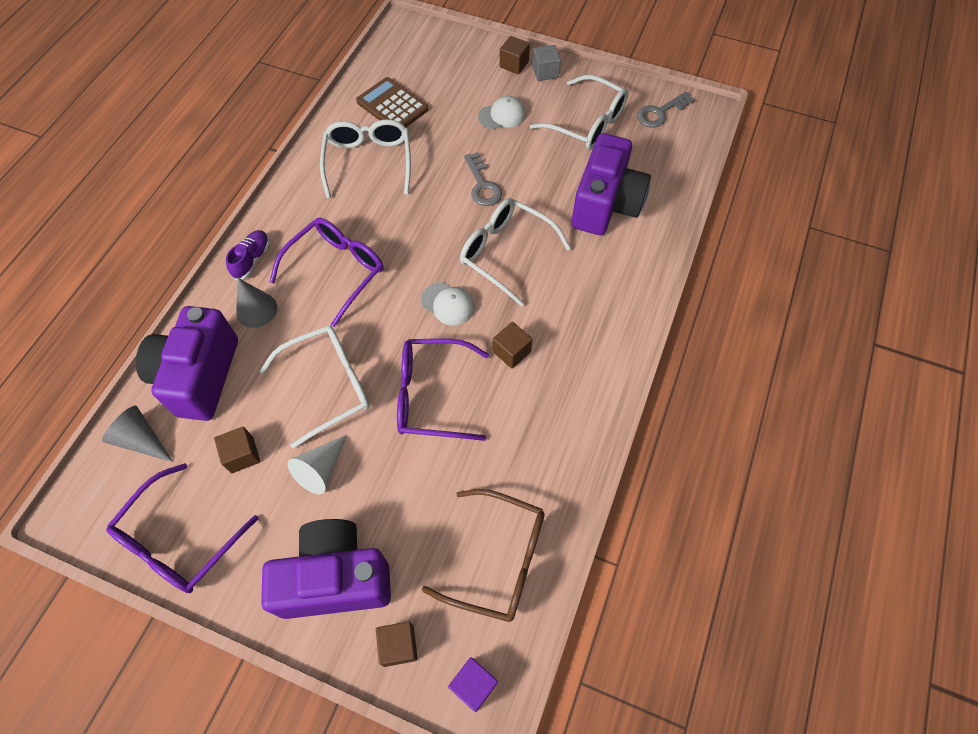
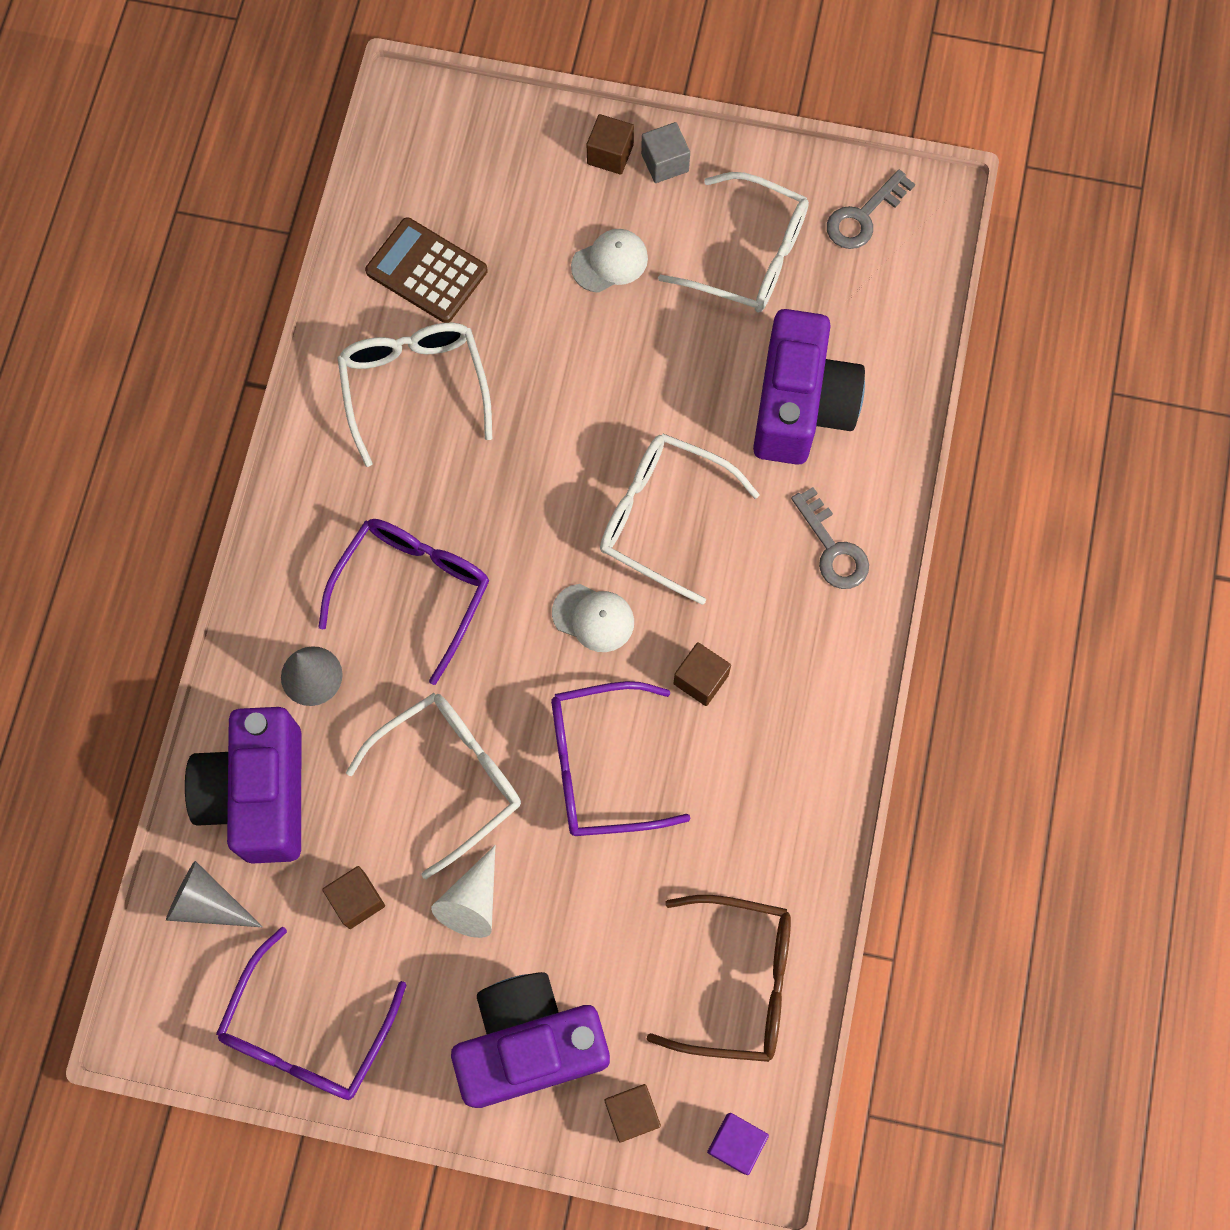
camera: 10 degrees left, 10 degrees up
purple shoe [226,230,270,280] -> none
grey key [464,152,502,206] -> grey key moved to [791,487,869,589]

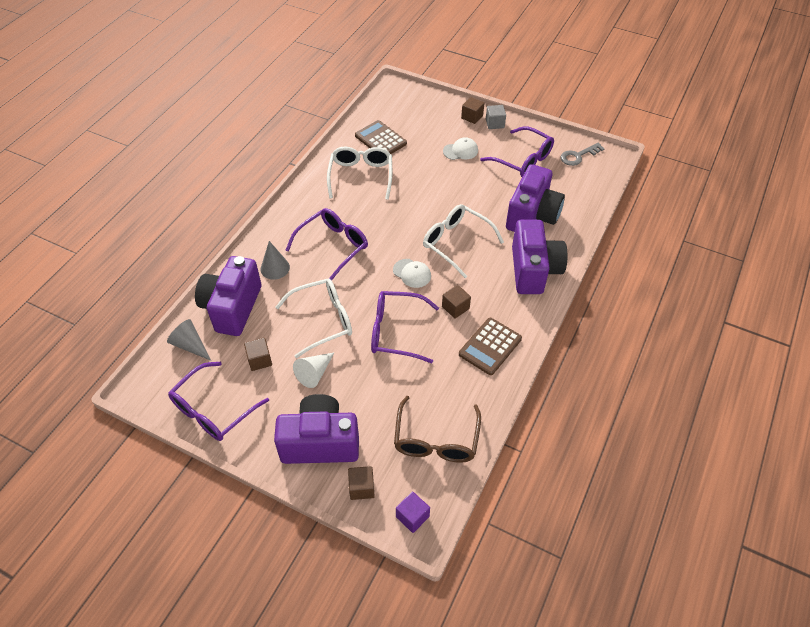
camera: 15 degrees right, 20 degrees down
brown glasses [647,895,791,1062] -> brown glasses turned 75 degrees clockwise [394,396,481,463]
white glasses [658,172,809,312] -> purple glasses [480,126,554,177]
grey key [791,487,869,589] -> purple camera [512,219,567,294]
none -> brown calculator [459,318,522,375]

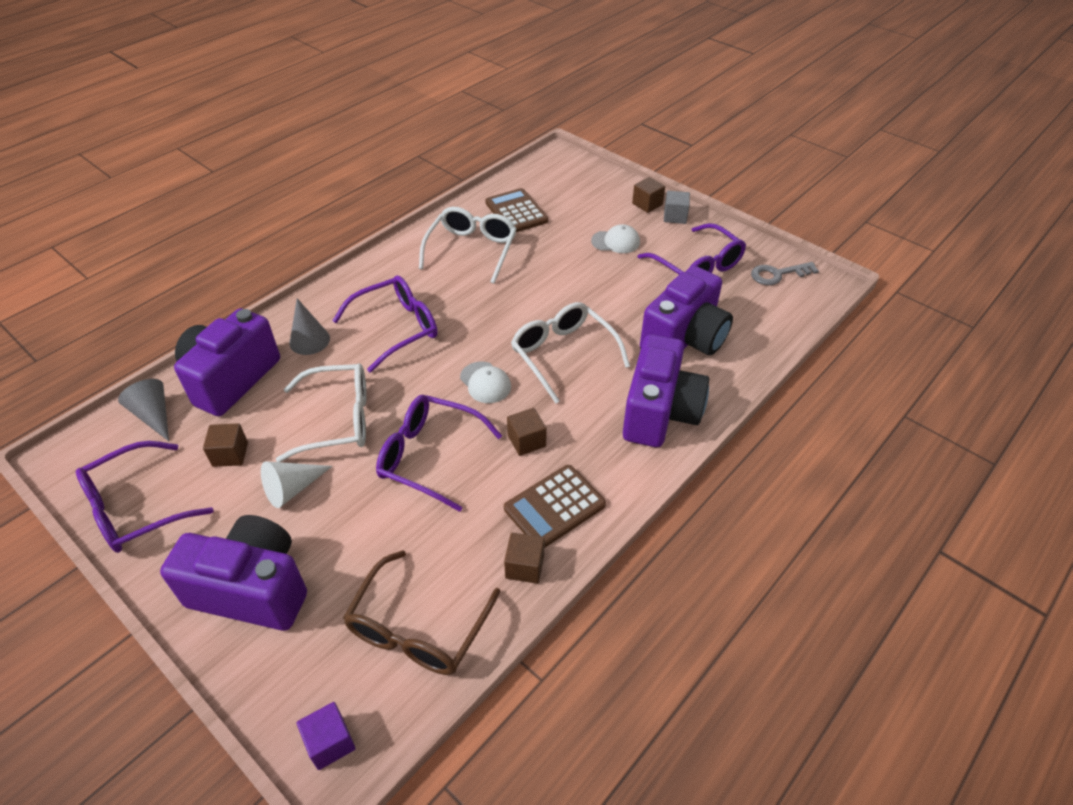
camera: 15 degrees right, 5 degrees down
brown cube [348,466,375,500] -> brown cube moved to [504,532,545,584]

